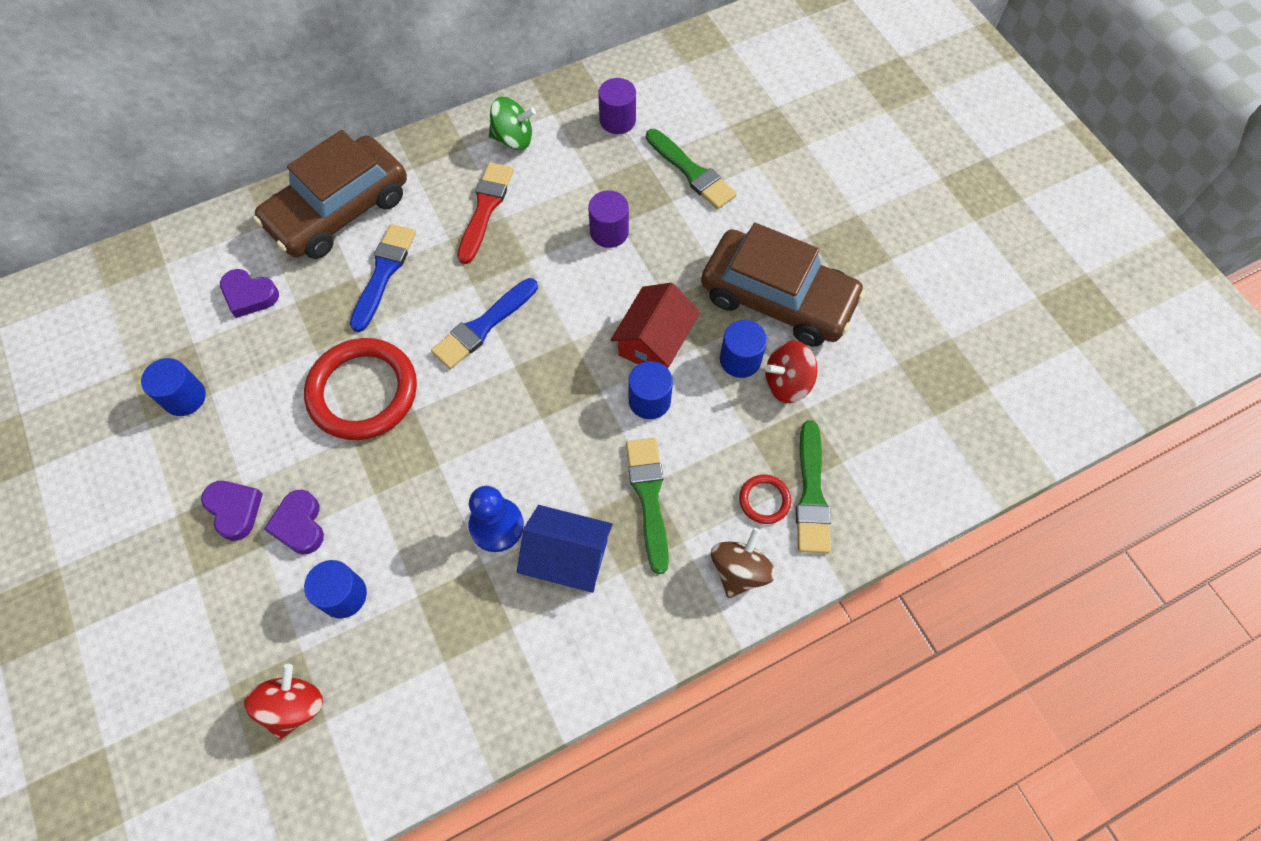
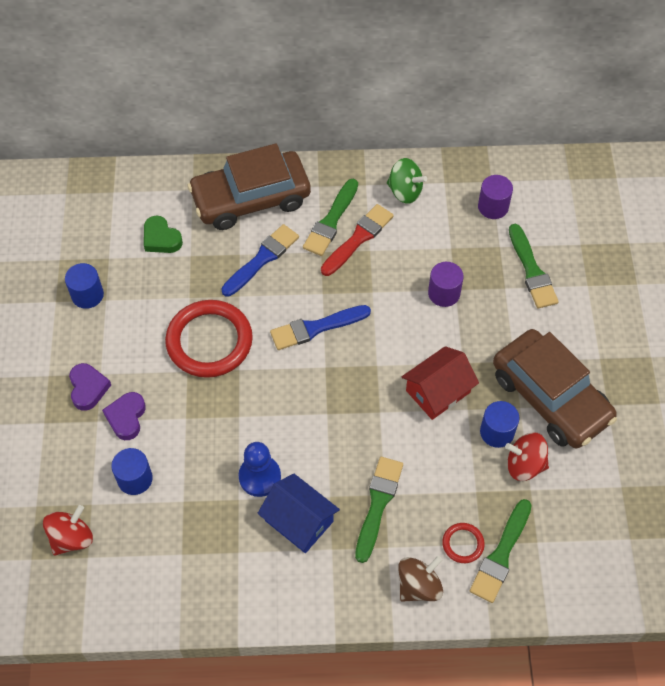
camera: 25 degrees right, 5 degrees down
purple heart [220,269,279,318] -> green heart [144,215,183,253]
blue cylinder [629,361,673,419] -> none
none -> green brush [303,179,358,256]

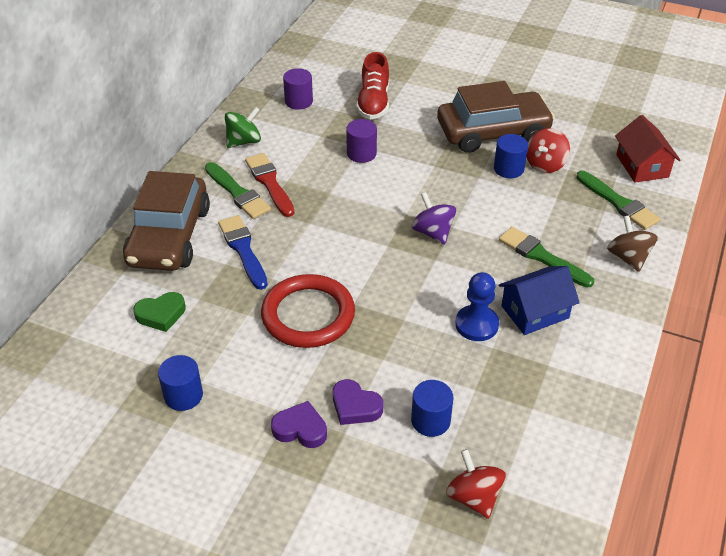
camera: 65 degrees left, 15 degrees down
blue brush [270,305,371,350] -> none
red house [402,346,479,420] -> red house moved to [615,115,680,183]
red ring [442,523,485,563] -> none
green brush [509,224,559,309] -> red shoe [356,52,389,119]
none -> purple spinning top [411,192,456,244]

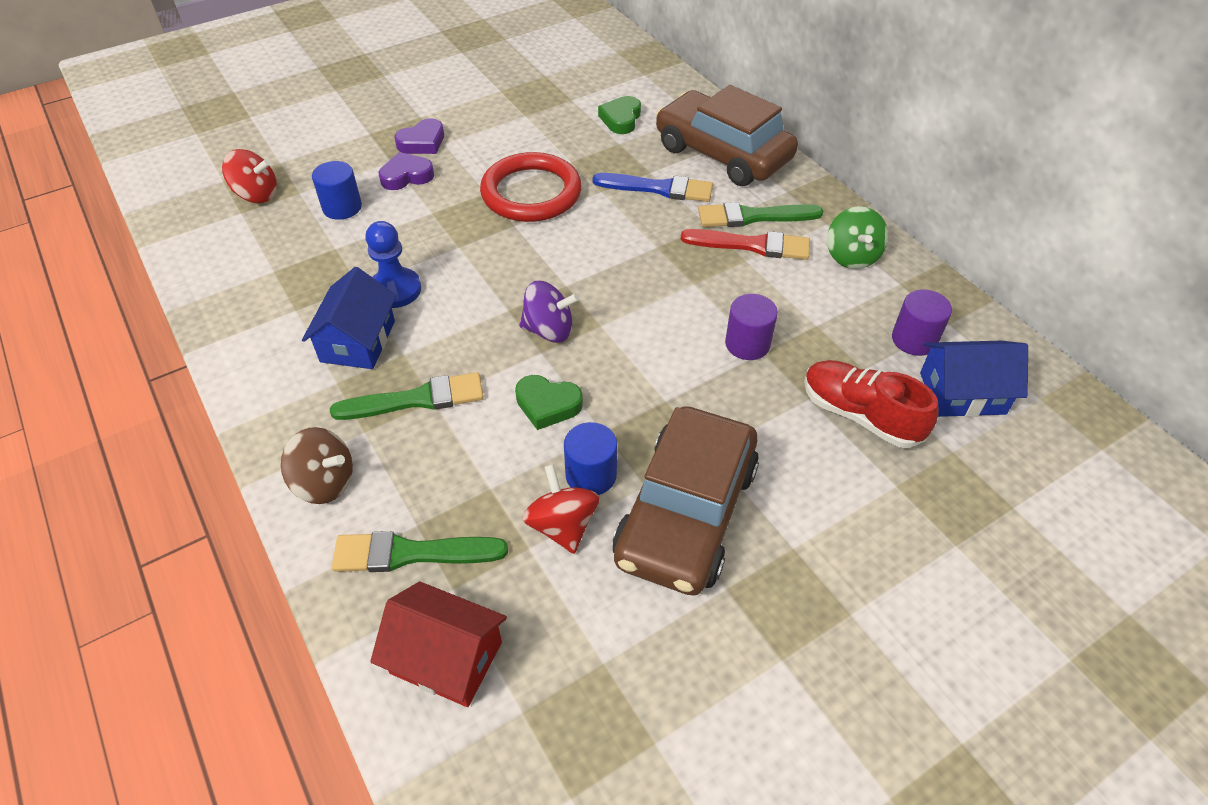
camera: 125 degrees right, 5 degrees up
blue cylinder [158,355,203,411] -> none
none -> green heart [515,375,583,430]
none -> blue house [920,341,1028,417]

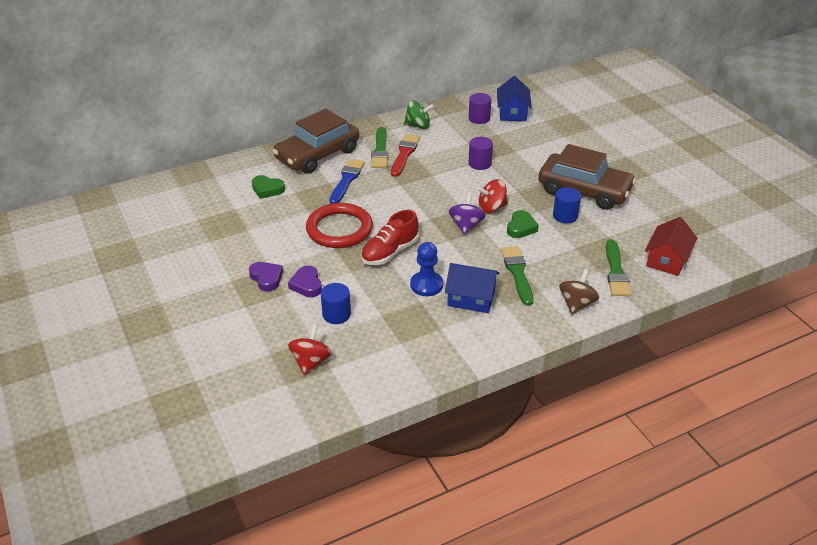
camera: 85 degrees left, 10 degrees down
red spinning top [522,464,600,554] -> red spinning top moved to [477,179,508,213]
red shoe [804,360,939,448] -> red shoe moved to [361,210,419,265]

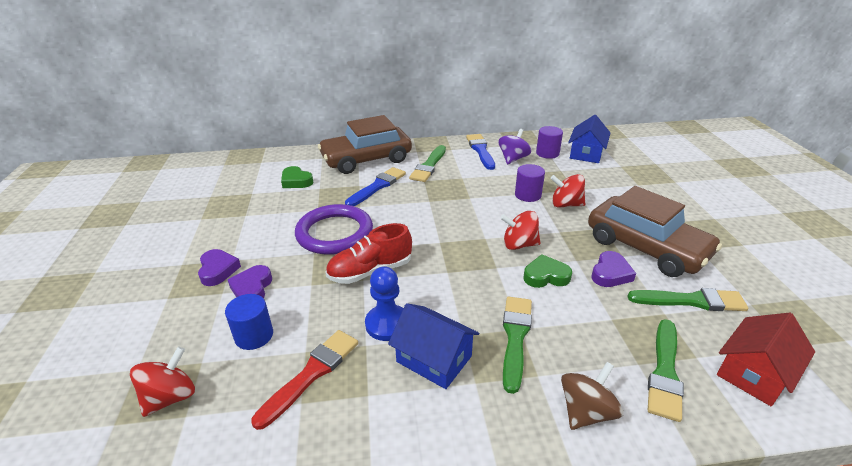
camera: 20 degrees right, 5 degrees down
red ring [306,203,373,248] -> purple ring [295,204,373,255]
red brush [391,134,420,177] -> red brush moved to [251,330,358,430]
green spinning top [404,100,434,129] -> blue brush [466,134,495,170]
purple spinning top [449,193,486,235] -> purple spinning top moved to [498,129,532,165]
green heart [507,210,539,238] -> green heart turned 135 degrees counterclockwise [524,254,572,288]
blue cylinder [553,187,581,223] -> purple heart [591,251,636,287]
none -> red spinning top [550,174,585,208]
none -> green brush [627,288,748,311]

